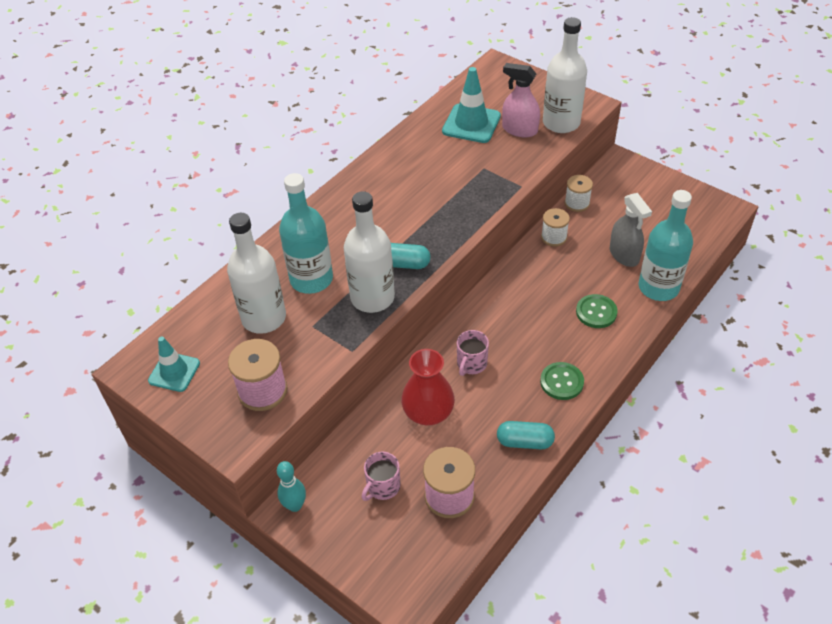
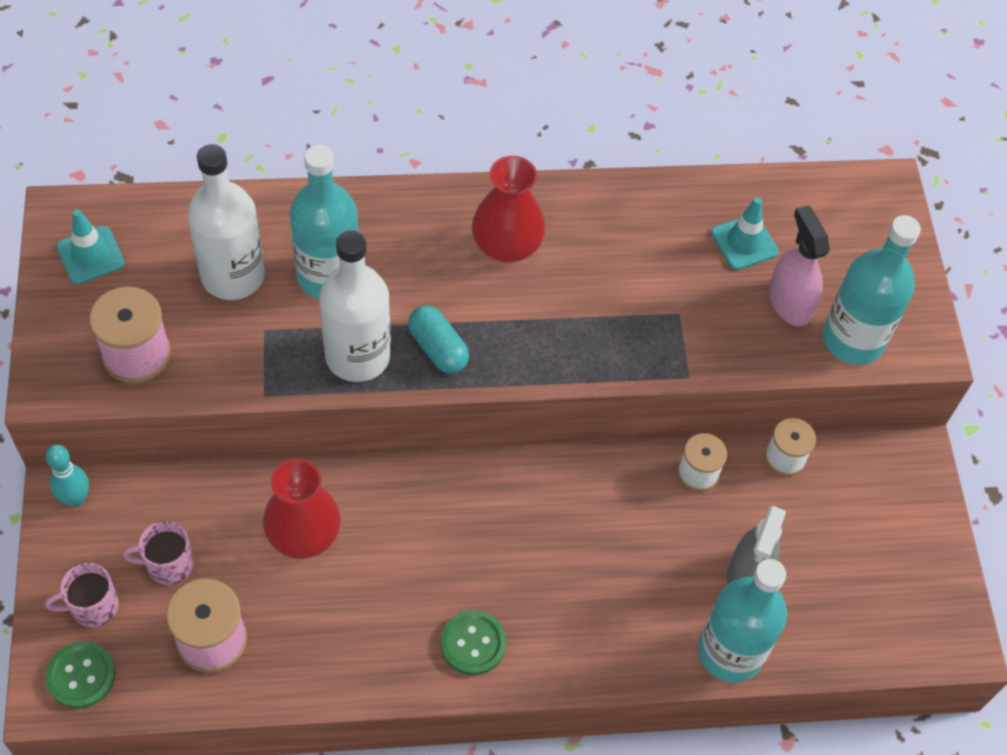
camera: 40 degrees right, 10 degrees up
turquoise traffic cone [442,67,501,143] -> turquoise traffic cone [711,197,779,270], size x0.66
pink mug [457,330,489,376] -> pink mug moved to [45,563,119,627]
turquoise capsule [497,421,555,449] -> none
white bottle [543,17,587,133] -> turquoise bottle [823,215,921,365]
green button [576,294,618,328] -> green button moved to [45,641,116,709]
none -> red vase [472,156,546,263]

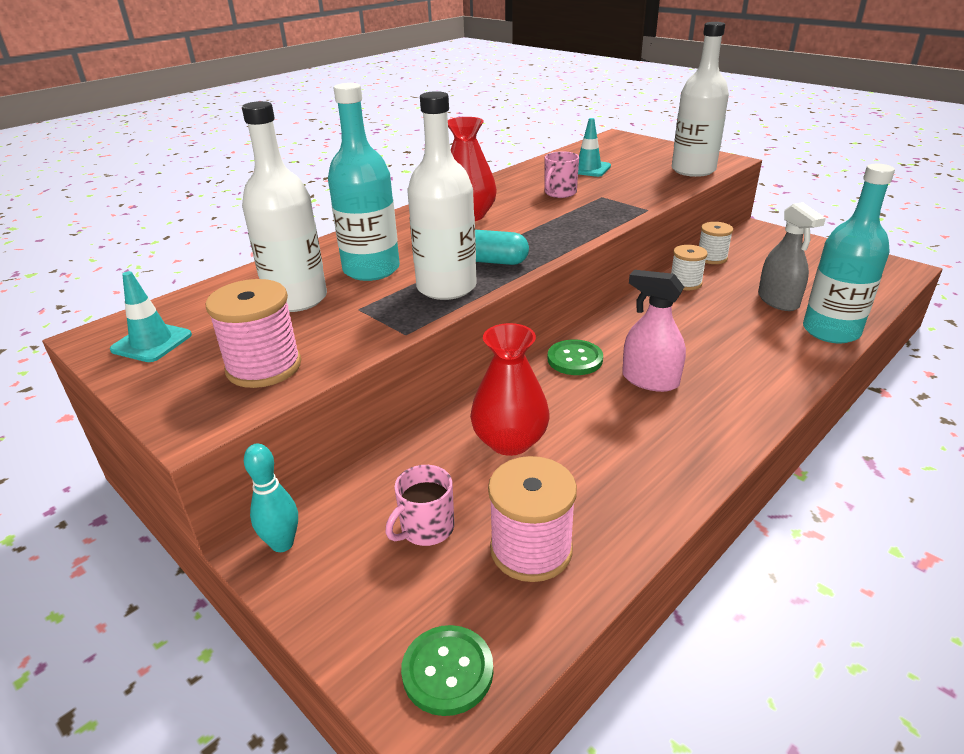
camera: 35 degrees left, 25 degrees down
pink mug [45,563,119,627] -> pink mug moved to [544,151,579,198]
green button [441,610,506,675] -> green button moved to [548,340,603,375]
pink spray bottle [769,205,830,327] -> pink spray bottle moved to [622,270,686,392]
turquoise bottle [823,215,921,365] -> white bottle [671,22,729,177]

